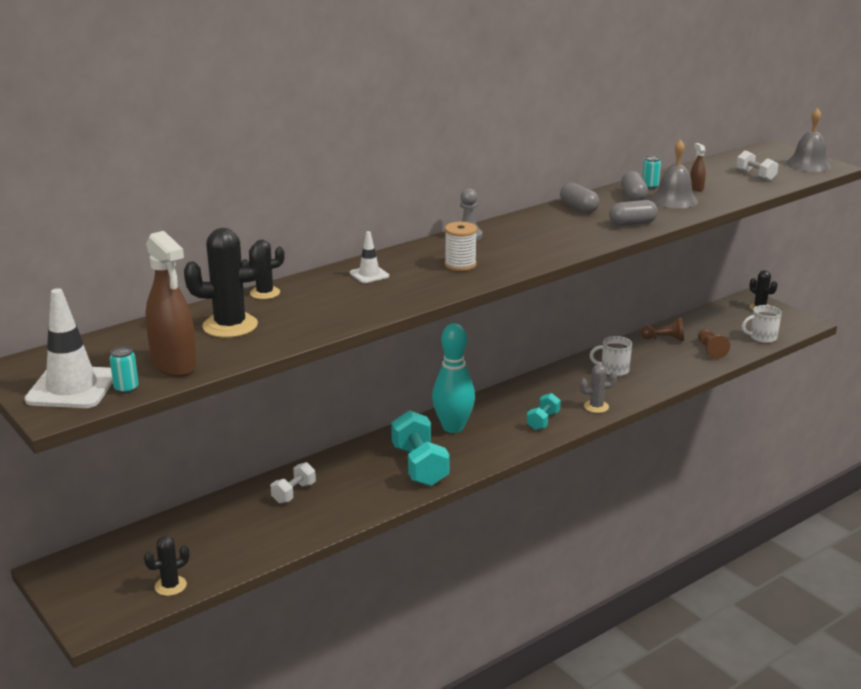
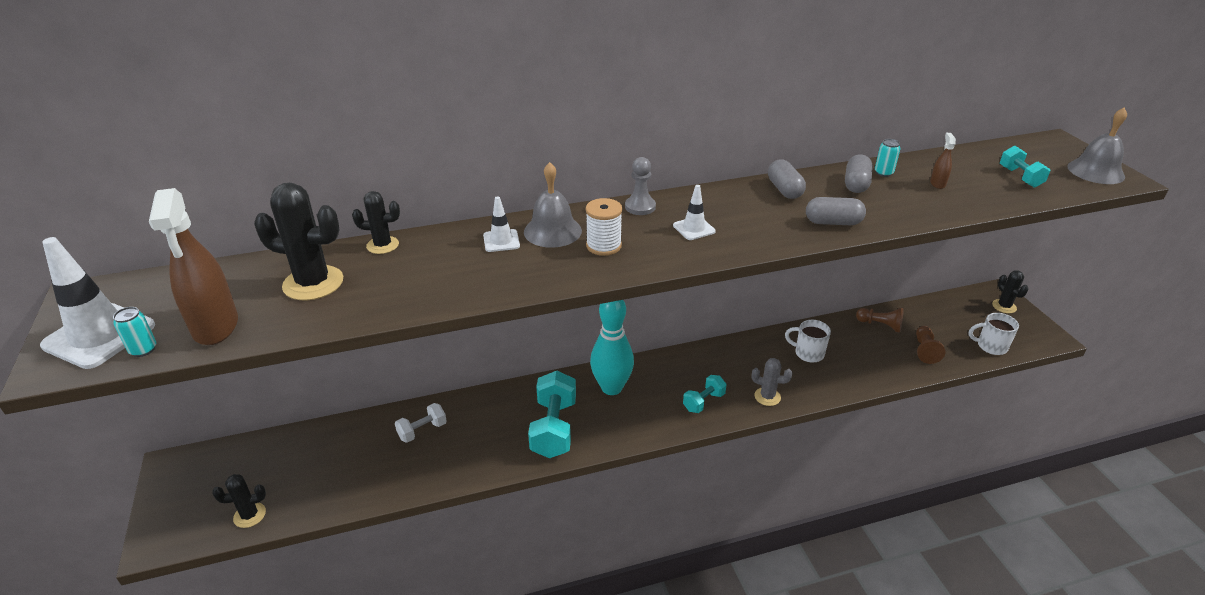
camera: 20 degrees right, 10 degrees up
grey bell [651,139,698,208] -> grey bell moved to [524,162,582,248]
white dumbbell [736,150,778,181] -> turquoise dumbbell [1000,146,1050,187]
none -> white traffic cone [673,185,716,240]

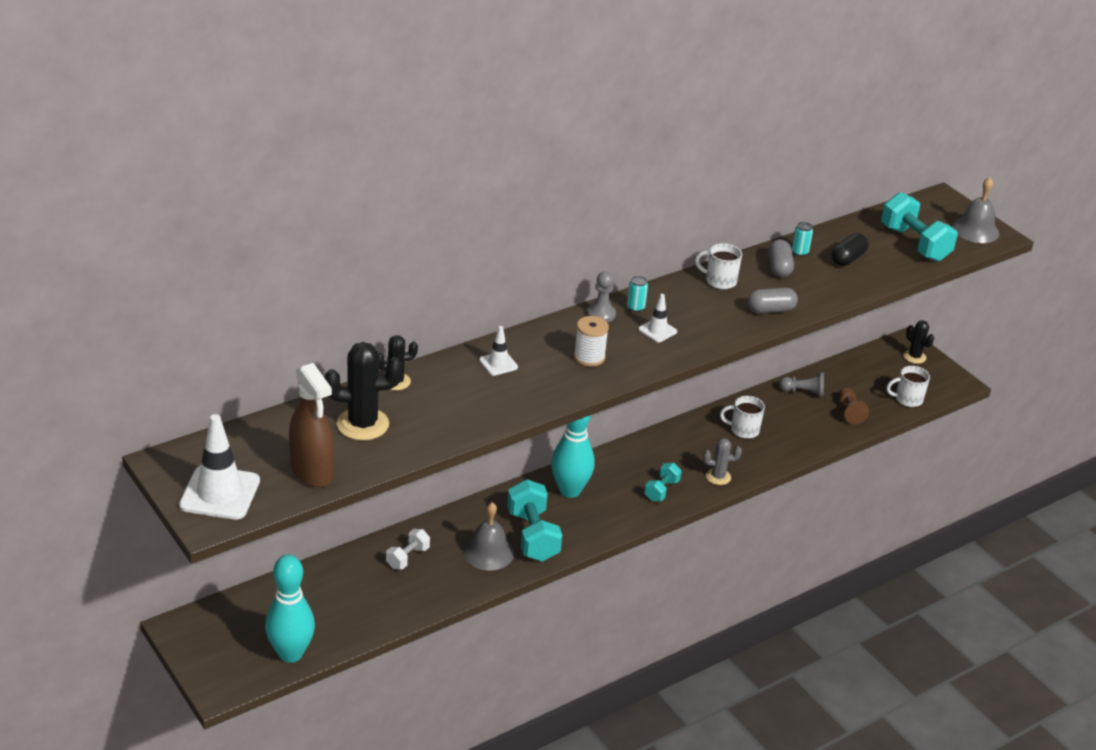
camera: 20 degrees left, 0 degrees up
turquoise can [113,307,156,357] -> turquoise can moved to [627,276,648,312]
black cactus [212,474,266,528] -> turquoise bowling pin [265,555,315,663]
grey bell [524,162,582,248] -> grey bell moved to [463,502,514,570]
grey capsule [768,159,806,199] -> white mug [695,243,742,289]
brown pawn [856,308,904,333] -> grey pawn [779,372,824,397]
brown spray bottle [930,133,956,189] -> black capsule [831,233,868,266]
turquoise dumbbell [1000,146,1050,187] -> turquoise dumbbell [881,192,958,262], size x1.80

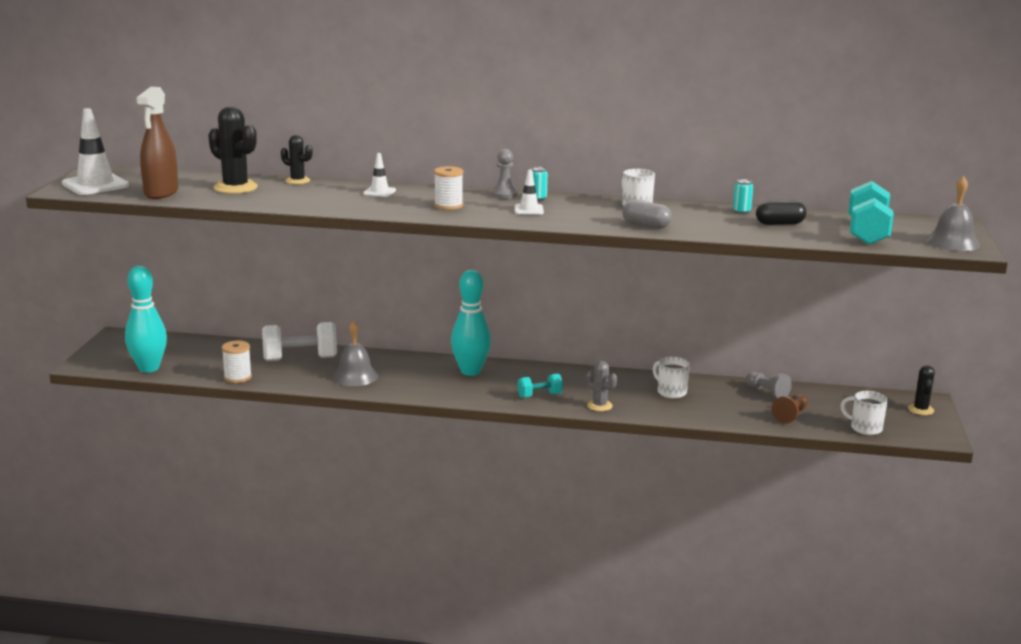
camera: 45 degrees right, 15 degrees down
white dumbbell [386,529,430,569] -> white dumbbell [262,322,337,361], size x1.80
turquoise dumbbell [507,479,562,562] -> none
grey capsule [768,239,794,277] -> none
none -> white spool [222,341,252,383]

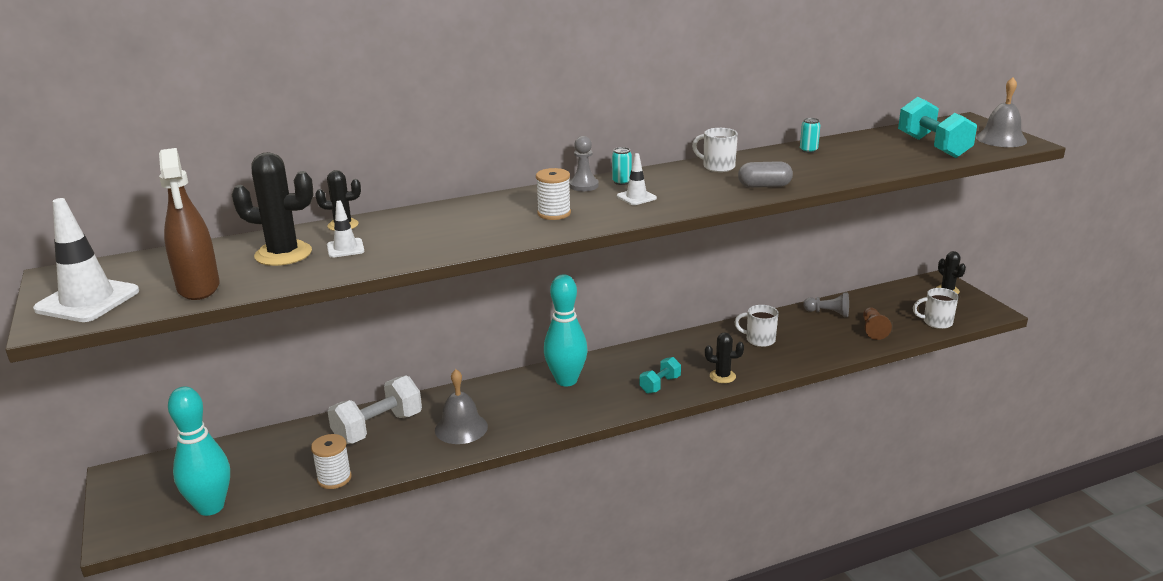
camera: 30 degrees left, 5 degrees up
white traffic cone [363,153,396,197] -> white traffic cone moved to [327,201,364,258]
grey cactus [586,361,617,411] -> black cactus [705,332,744,383]
black capsule [756,201,807,225] -> none

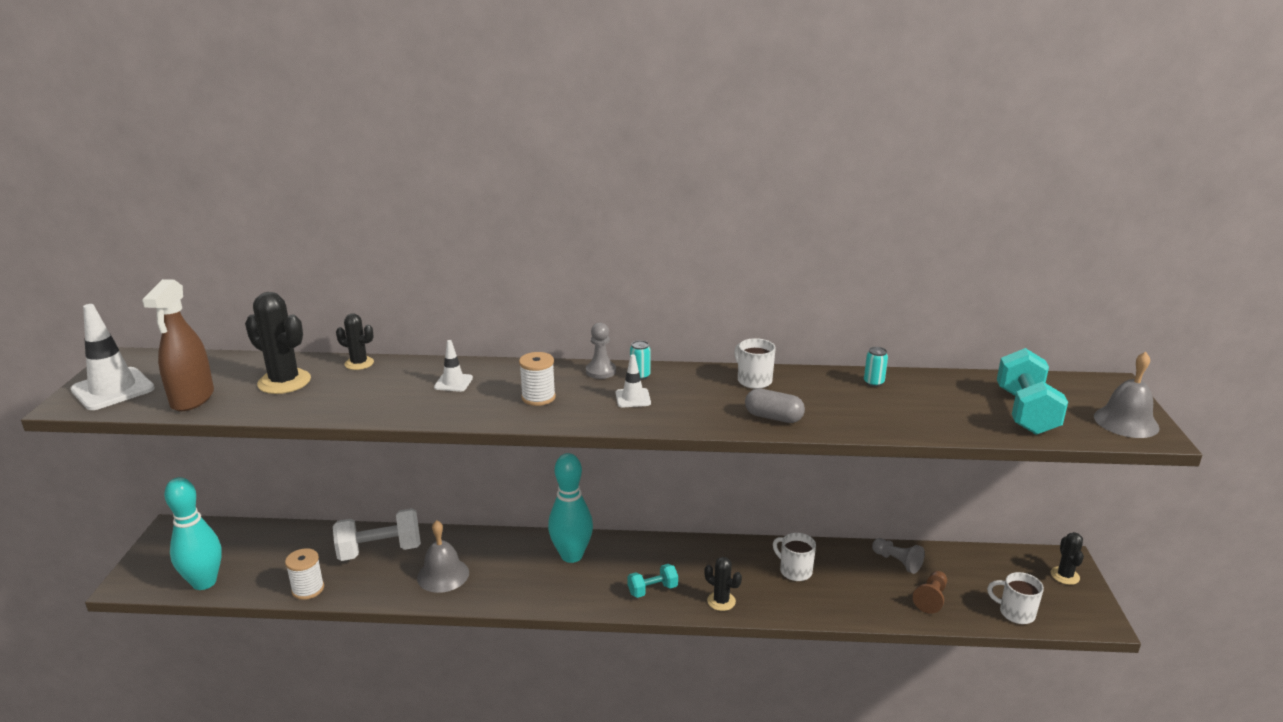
camera: 25 degrees right, 0 degrees up
white traffic cone [327,201,364,258] -> white traffic cone moved to [434,340,473,392]

